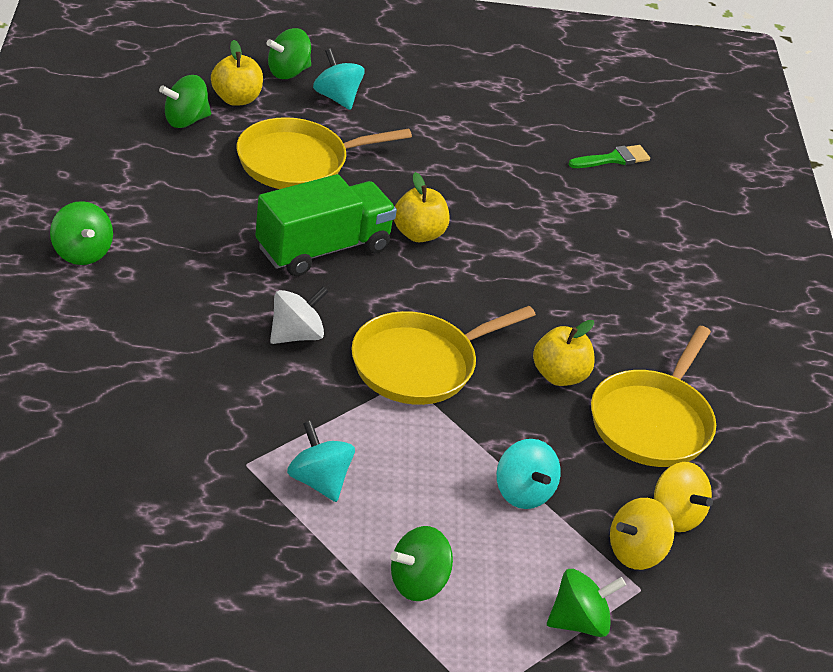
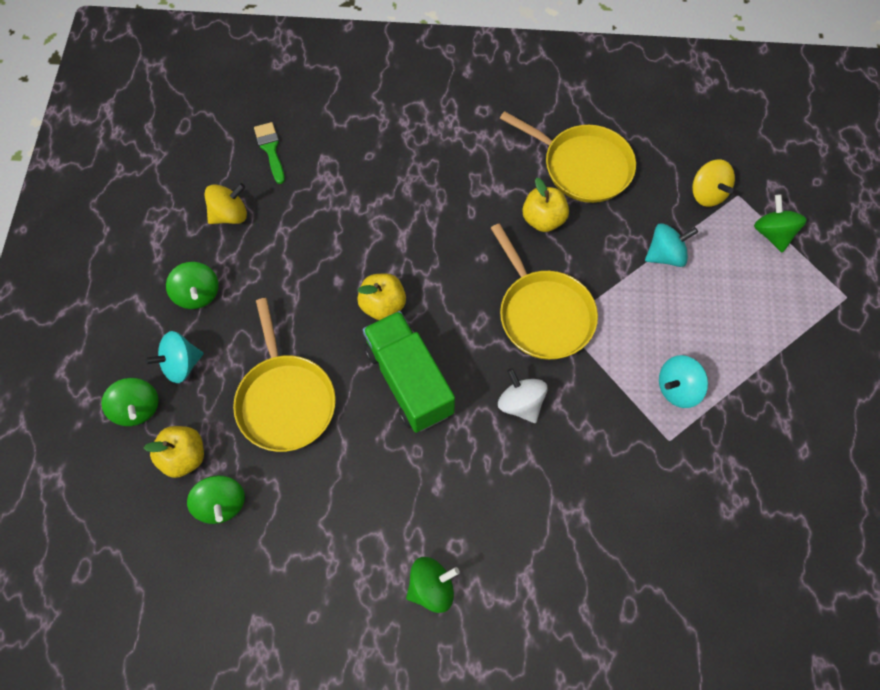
camera: 80 degrees left, 25 degrees up
green spinning top [390,526,453,601] -> green spinning top moved to [166,262,219,309]
yellow spinning top [654,462,713,532] -> yellow spinning top moved to [204,183,247,224]

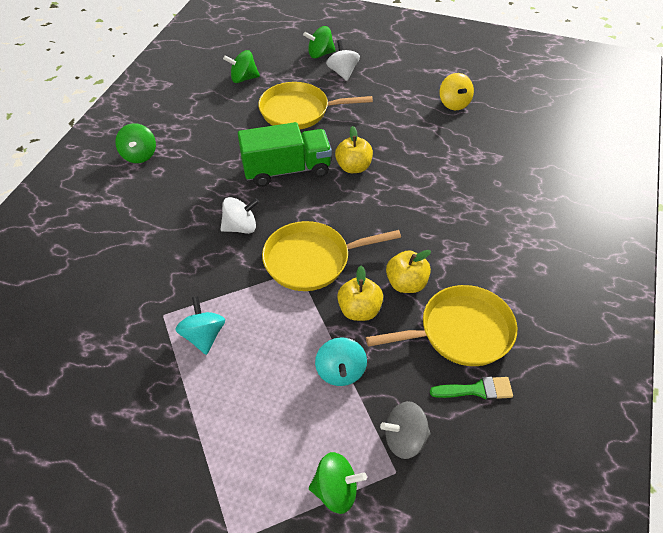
camera: 105 degrees right, 15 degrees down
yellow apple [144,426,204,478] -> yellow apple moved to [337,266,383,321]
turquoise spinning top [145,331,204,383] -> white spinning top [326,40,360,81]
green spinning top [166,262,219,309] -> none
green brush [254,122,285,184] -> green brush moved to [430,377,513,400]
yellow pan [500,111,636,203] -> yellow pan turned 150 degrees counterclockwise [366,285,517,366]
yellow spinning top [692,159,735,207] -> grey spinning top [380,401,431,459]

